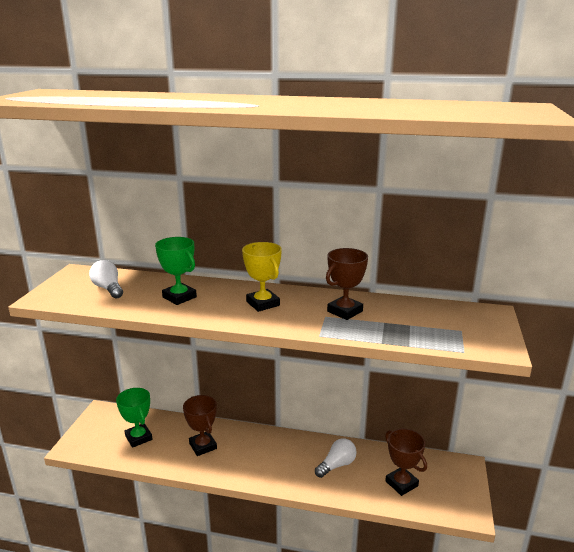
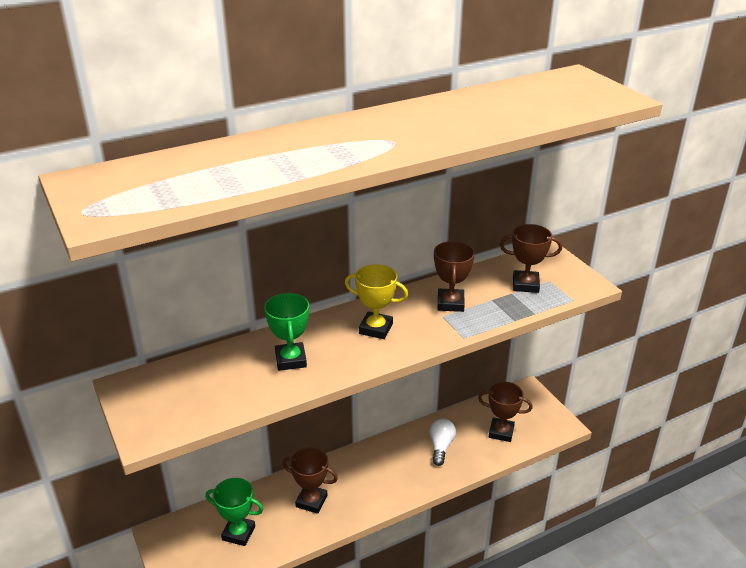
camera: 40 degrees left, 10 degrees up
white light bulb [89,260,123,298] -> none
green trophy [155,237,197,305] -> green trophy turned 75 degrees clockwise [264,293,309,371]
none -> brown trophy [500,224,562,293]

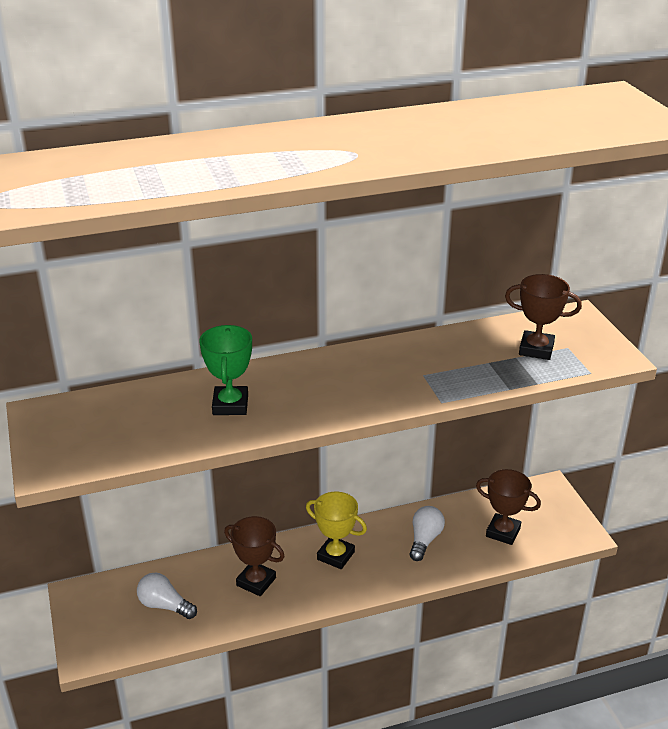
camera: 10 degrees right, 0 degrees up
green trophy [206,478,264,546] -> white light bulb [137,573,197,619]
yellow trophy [345,264,408,339] -> yellow trophy moved to [306,492,367,569]
brown trophy [434,241,475,312] -> none

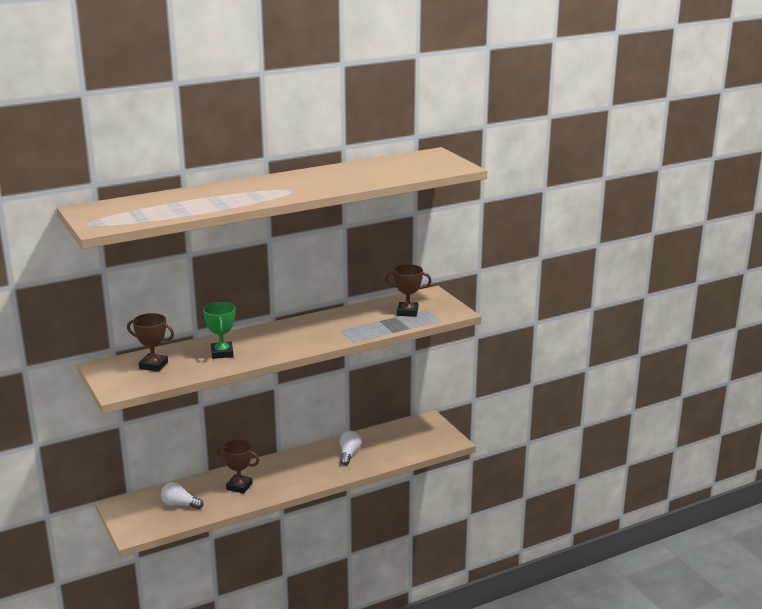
camera: 10 degrees left, 10 degrees down
yellow trophy [306,492,367,569] -> none
brown trophy [476,469,541,545] -> brown trophy moved to [127,313,174,372]

